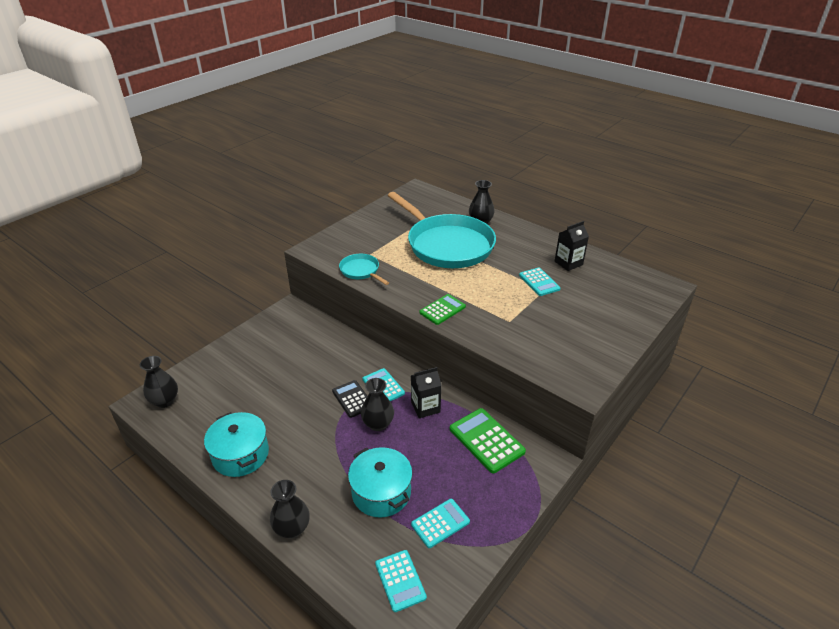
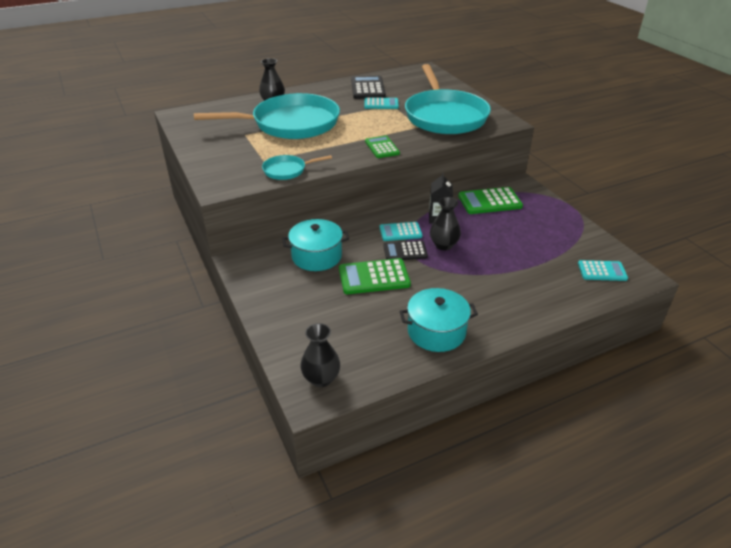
camera: 65 degrees left, 0 degrees up
black vase [270,480,310,538] -> none
turquoise pot [348,447,413,517] -> turquoise pot moved to [282,219,349,271]
turquoise calculator [411,499,470,548] -> none
black carton [555,221,589,271] -> black calculator [351,76,386,99]
none -> green calculator [339,258,411,294]
none -> turquoise pan [405,64,491,134]

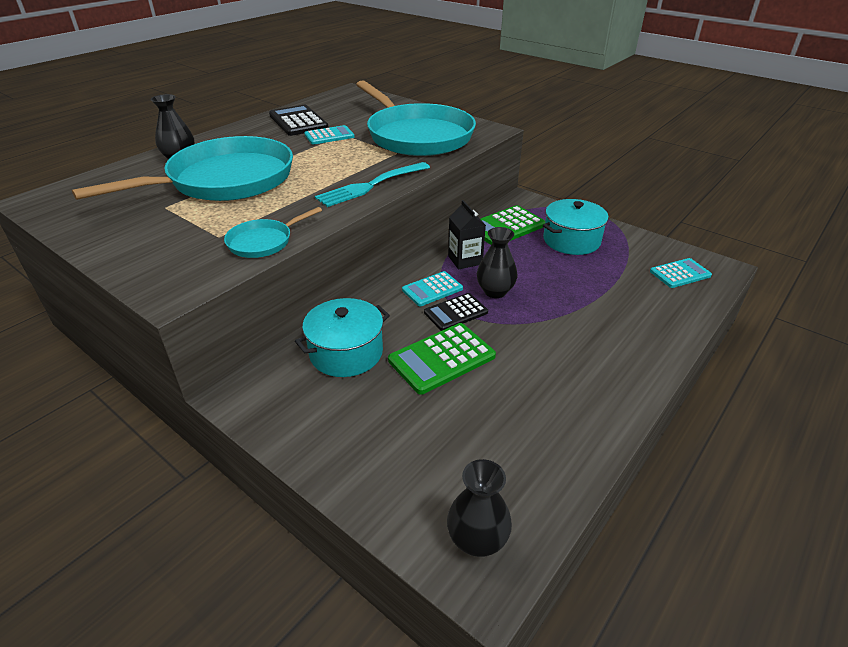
camera: 25 degrees left, 0 degrees up
green calculator [365,136,400,158] -> turquoise fork [315,162,430,207]
turquoise pot [400,288,478,352] -> turquoise pot moved to [543,199,608,255]

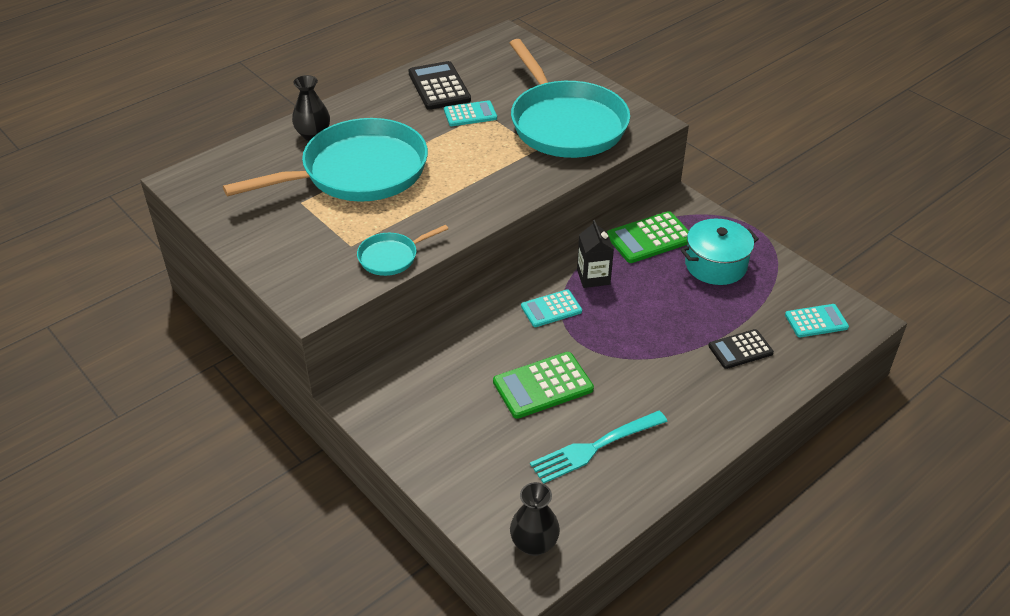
camera: 10 degrees right, 5 degrees up
turquoise pot [295,298,390,377] -> none
turquoise fork [315,162,430,207] -> turquoise fork moved to [530,411,668,484]
black calculator [424,293,488,331] -> black calculator moved to [708,329,774,369]
black vase [477,227,517,298] -> none

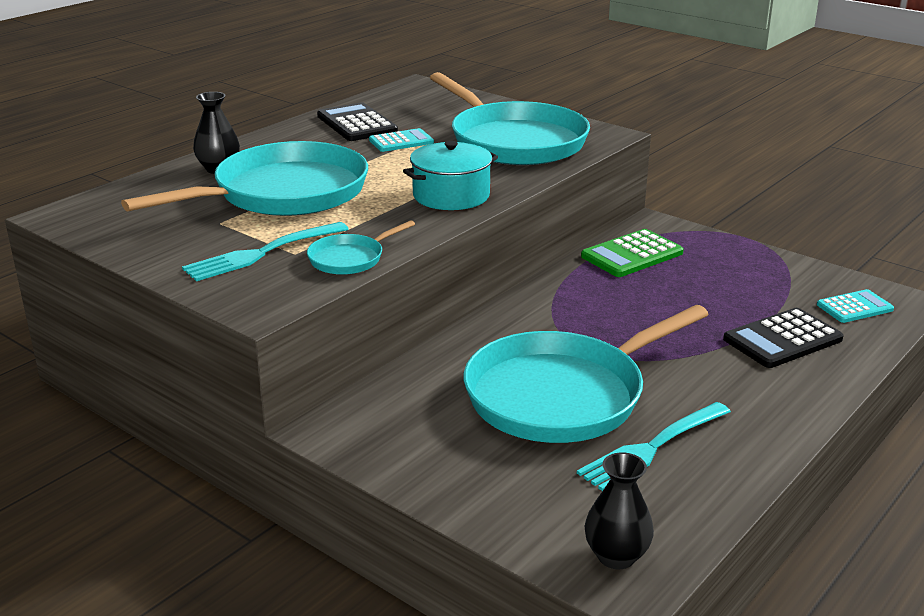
camera: 10 degrees left, 15 degrees down
green calculator [493,352,594,419] -> turquoise pan [463,305,709,443]
turquoise calculator [521,290,582,327] -> none
black carton [577,220,614,288] -> none
turquoise pot [680,219,759,285] -> turquoise pot moved to [403,141,498,210]
black calculator [708,329,774,369] -> black calculator [723,308,844,368], size x1.53
none -> turquoise fork [182,222,349,281]

